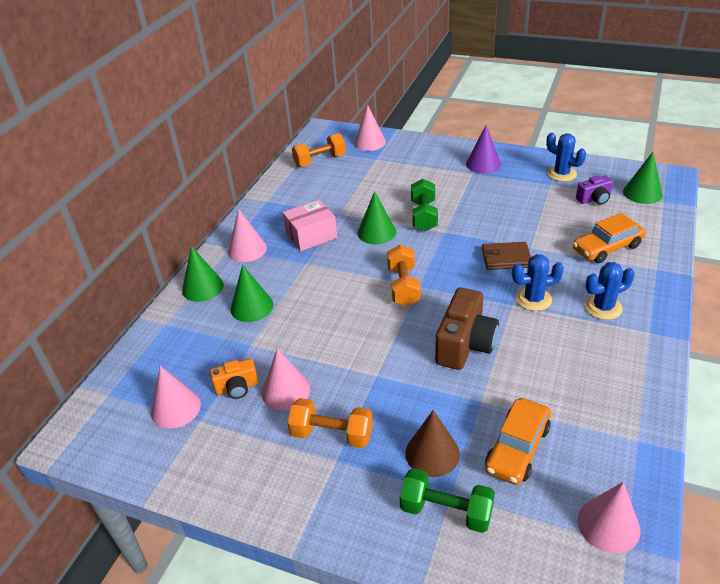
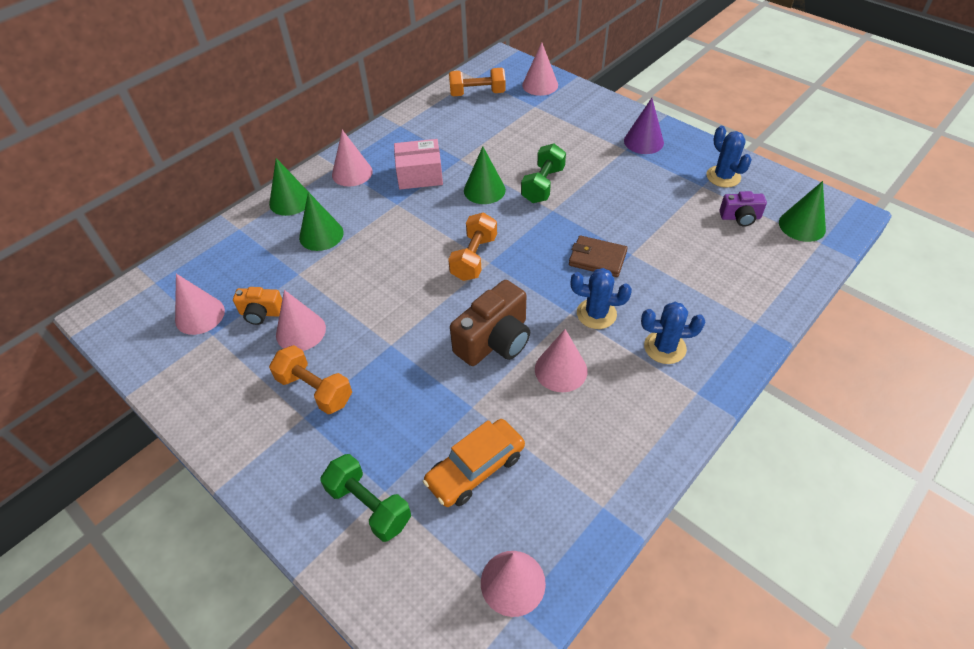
camera: 20 degrees right, 10 degrees up
brown cone [405,410,460,477] -> none
orange car [573,213,646,263] -> none
none -> pink cone [535,329,587,392]

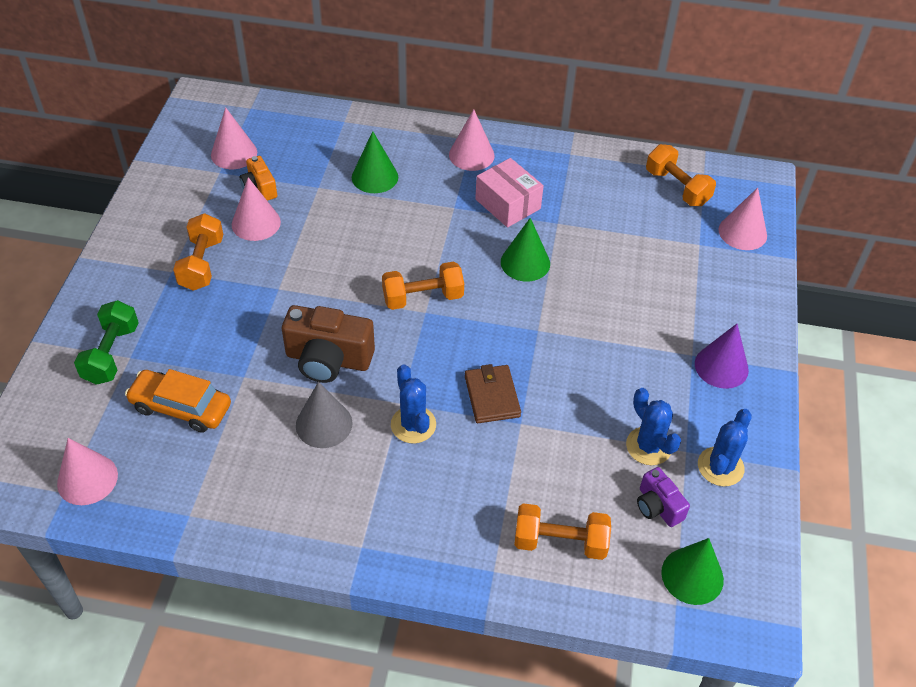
camera: 55 degrees right, 0 degrees up
green cone [269,158,308,216] -> none
green dumbbell [521,143,566,203] -> none
pink cone [535,329,587,392] -> grey cone [296,382,352,448]
blue cactus [641,302,705,364] -> blue cactus moved to [626,388,681,465]
none -> orange dumbbell [514,503,611,560]

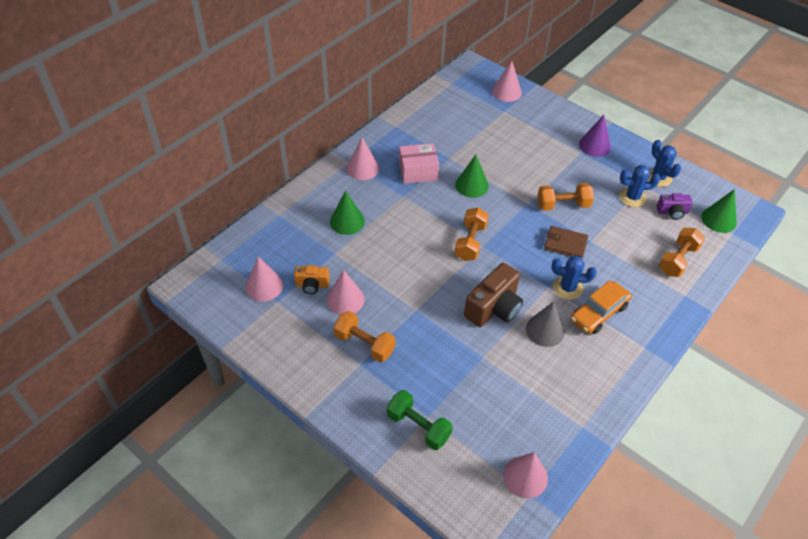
camera: 60 degrees left, 0 degrees up
orange car [125,369,231,433] -> orange car moved to [571,280,631,334]
orange dumbbell [646,144,716,206] -> orange dumbbell moved to [538,183,594,211]

